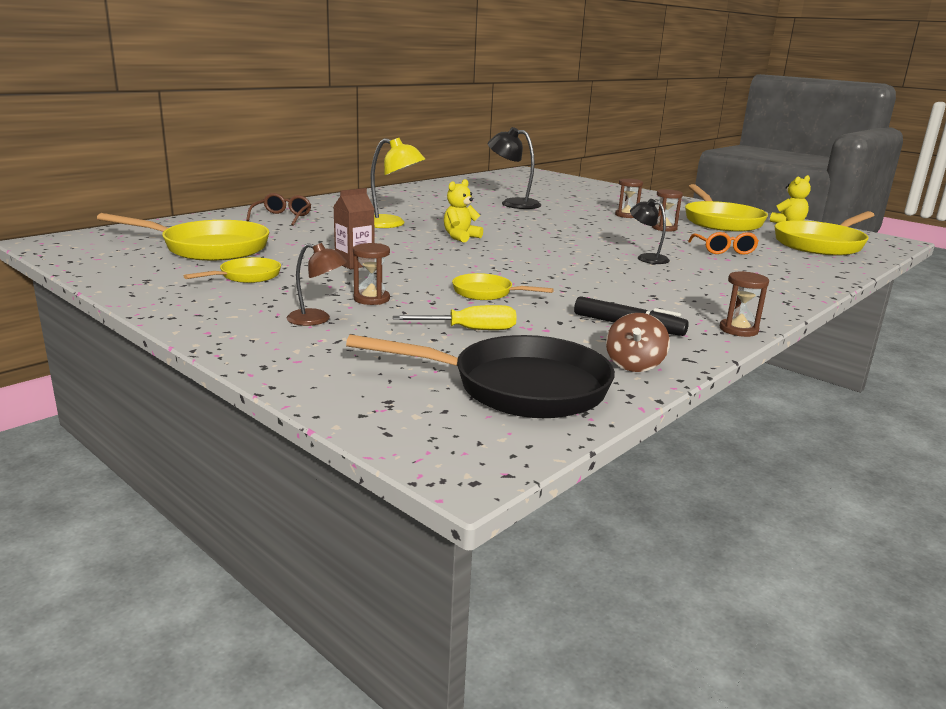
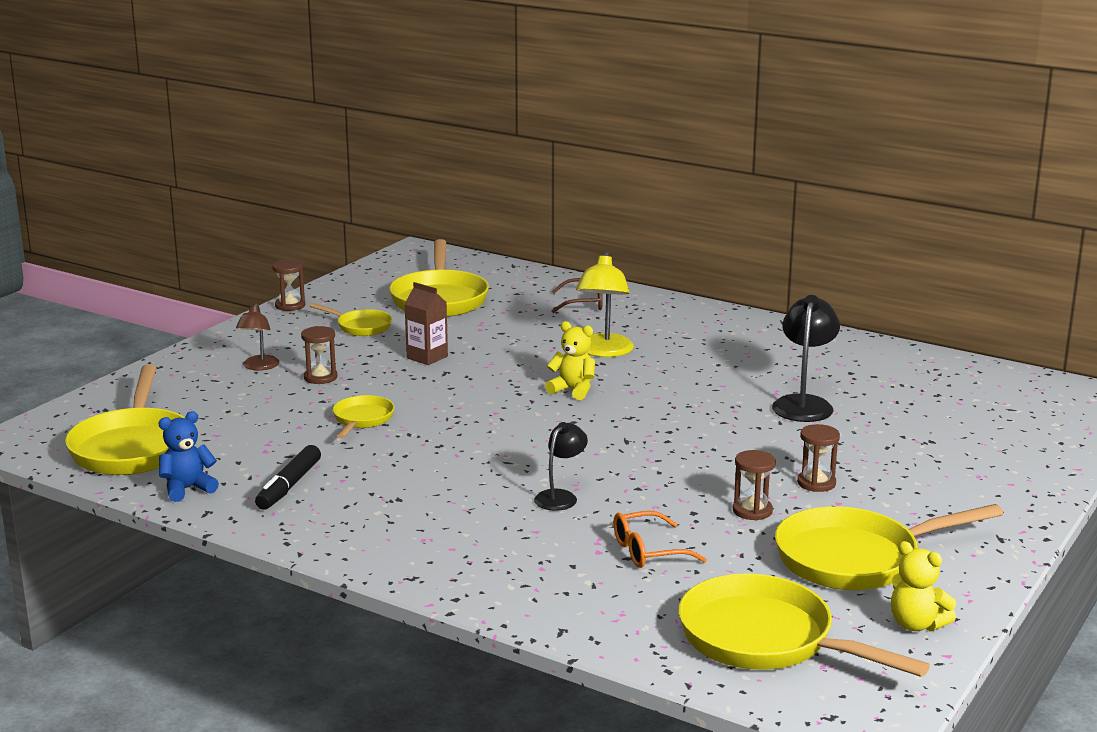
camera: 80 degrees right, 0 degrees up
black pan [346,334,615,418] -> yellow pan [65,365,185,475]
yellow screwdriver [393,305,517,330] -> none
brown spinning top [606,313,670,372] -> blue teddy bear [159,411,219,502]
brown hourglass [720,271,769,337] -> brown hourglass moved to [272,259,305,311]

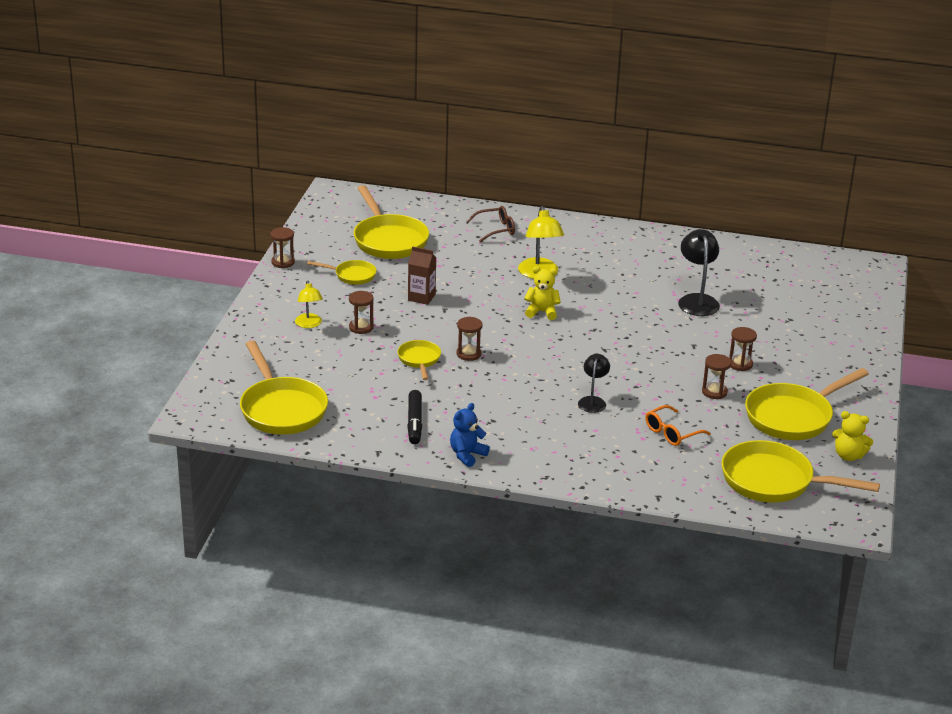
camera: 20 degrees left, 10 degrees up
blue teddy bear [159,411,219,502] -> blue teddy bear moved to [450,403,490,467]
brown lamp [236,304,280,370] -> yellow lamp [295,281,323,328]
none -> brown hourglass [456,317,483,361]

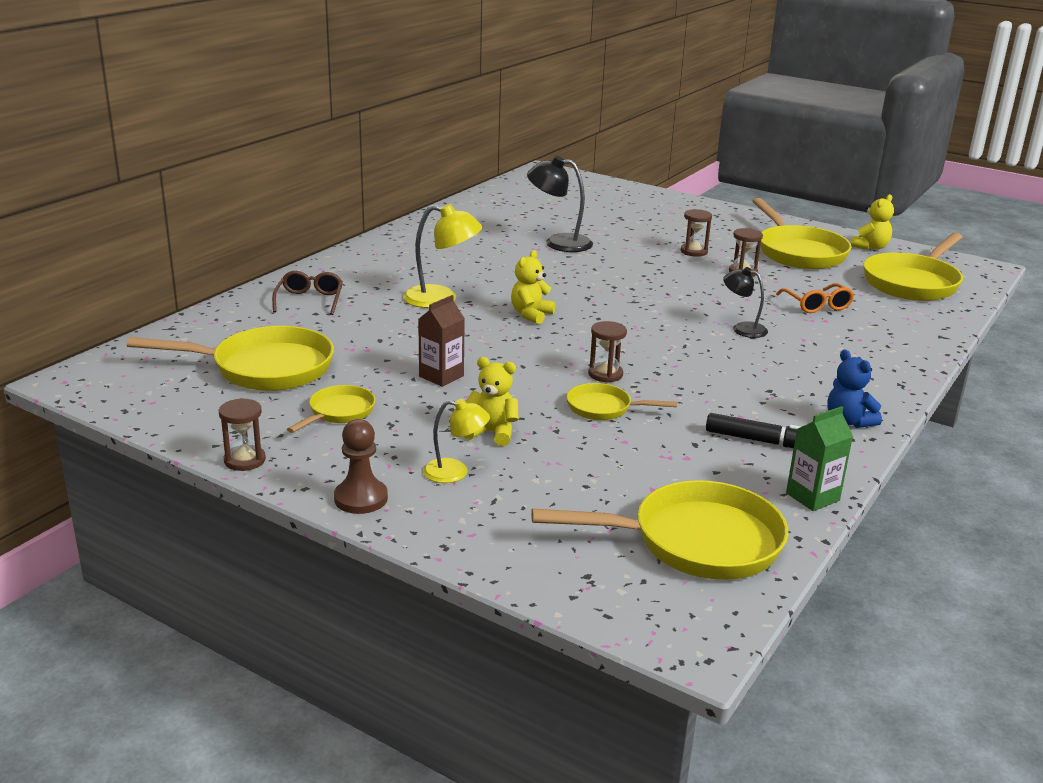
camera: 70 degrees left, 5 degrees down
brown hourglass [349,291,374,334] -> yellow teddy bear [464,357,519,446]
none -> brown pawn [334,419,388,514]
none -> green carton [786,406,853,511]

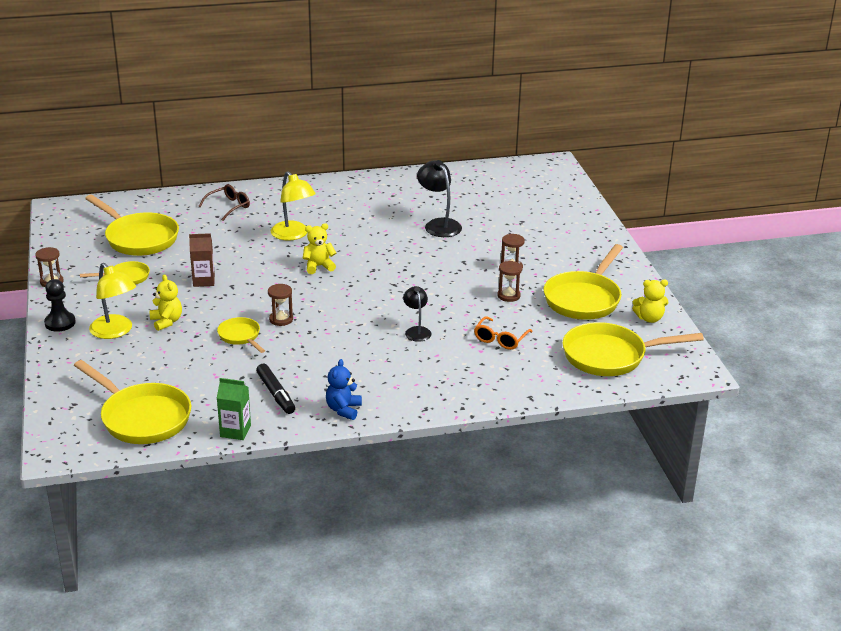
camera: 45 degrees right, 5 degrees up
brown pawn [334,419,388,514] -> black pawn [44,279,76,332]
yellow lamp [423,399,490,483] -> yellow lamp [89,263,136,339], size x1.60

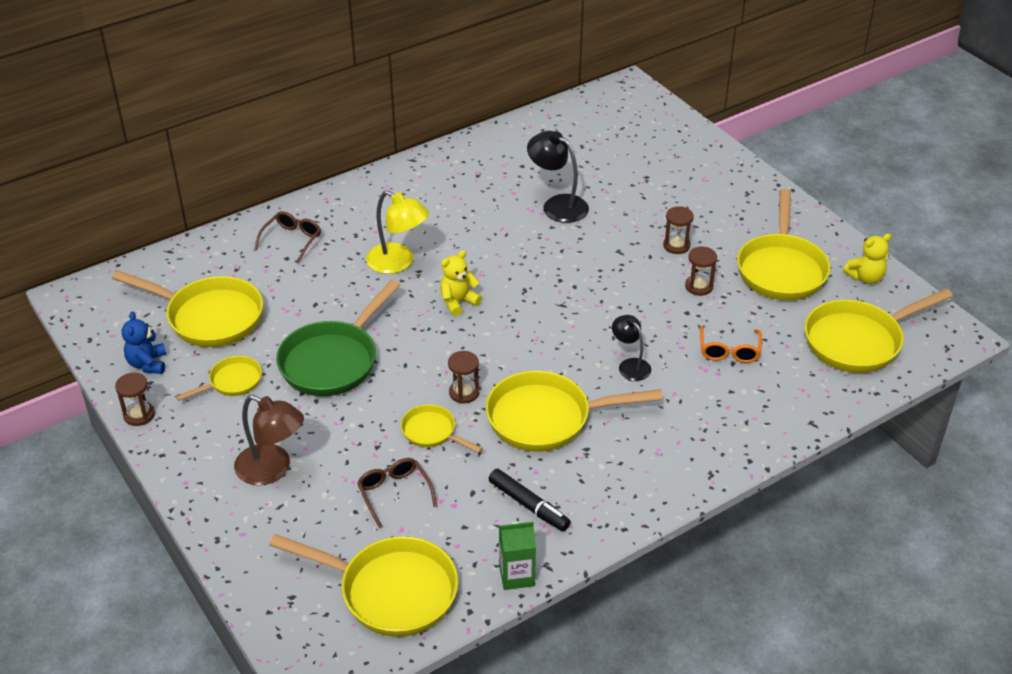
camera: 20 degrees left, 10 degrees up
black pawn [44,279,76,332] -> none
yellow lamp [89,263,136,339] -> brown lamp [234,395,304,485]
yellow teddy bear [149,274,182,331] -> none
brown carton [189,233,215,287] -> green pan [276,280,400,396]
blue teddy bear [326,359,362,420] -> blue teddy bear moved to [122,311,166,374]
none -> brown glasses [357,458,437,528]
none -> yellow pan [486,371,663,451]

